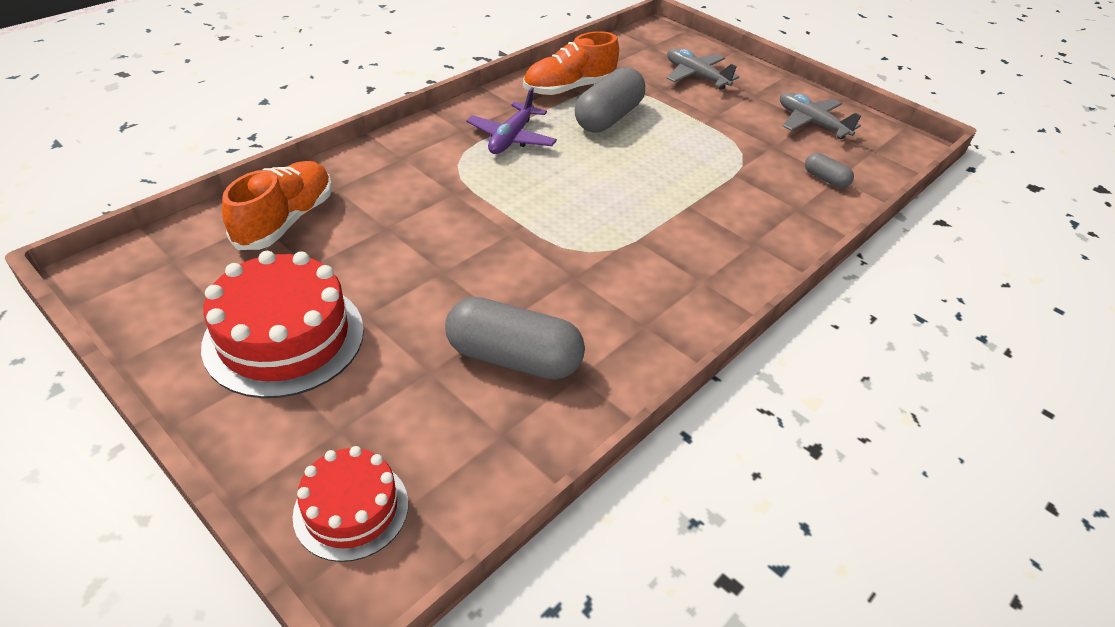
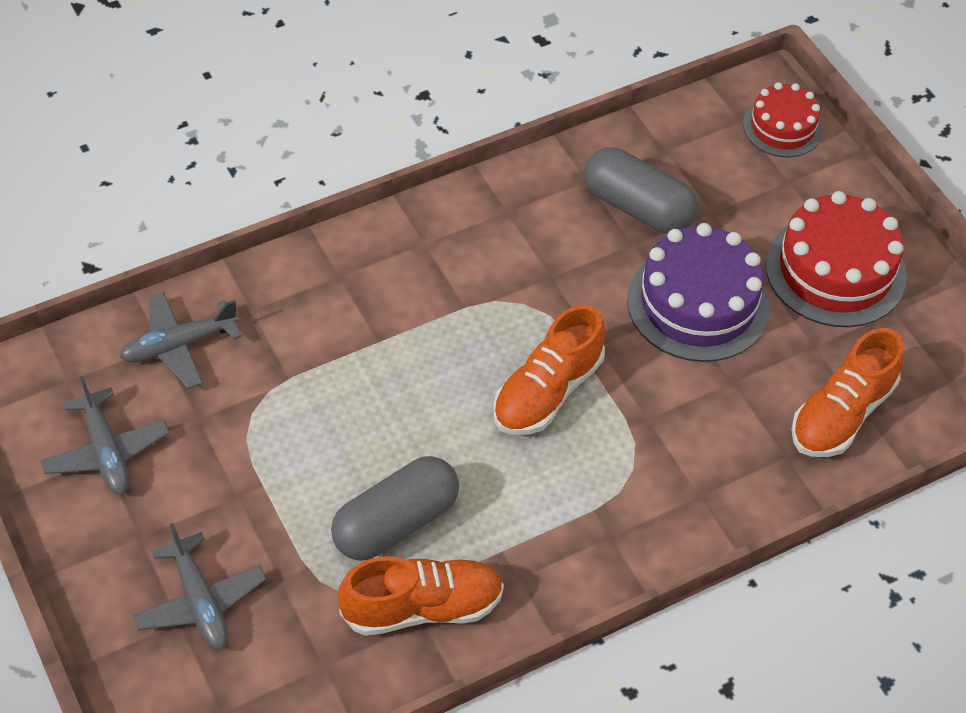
camera: 160 degrees left, 10 degrees up
purple plane [466,87,557,154] -> none
grey capsule [805,153,854,188] -> grey plane [119,292,241,389]
none -> orange shoe [493,305,605,435]
none -> purple cake [627,223,770,362]

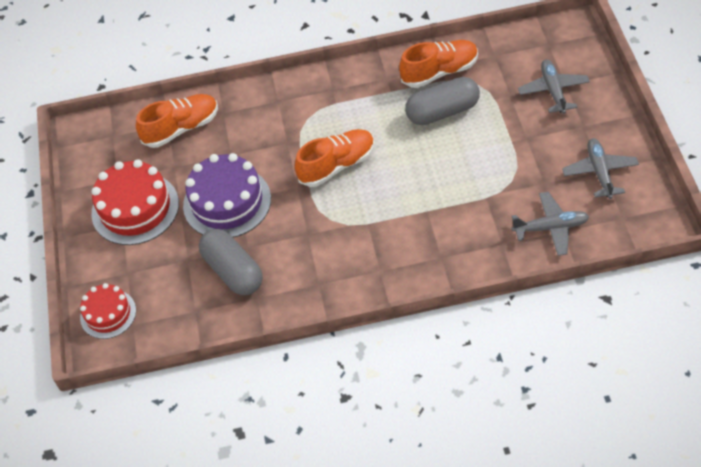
camera: 155 degrees left, 0 degrees up
orange shoe [338,556,504,636] -> orange shoe turned 150 degrees clockwise [399,40,478,88]

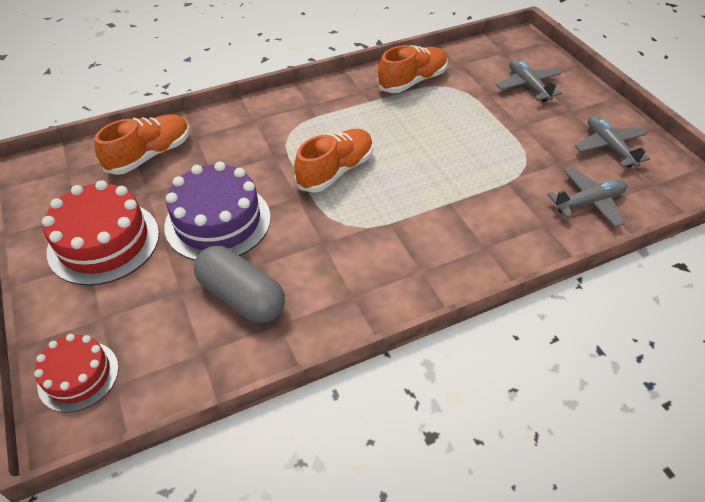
camera: 20 degrees left, 5 degrees down
grey capsule [405,77,480,125] -> none

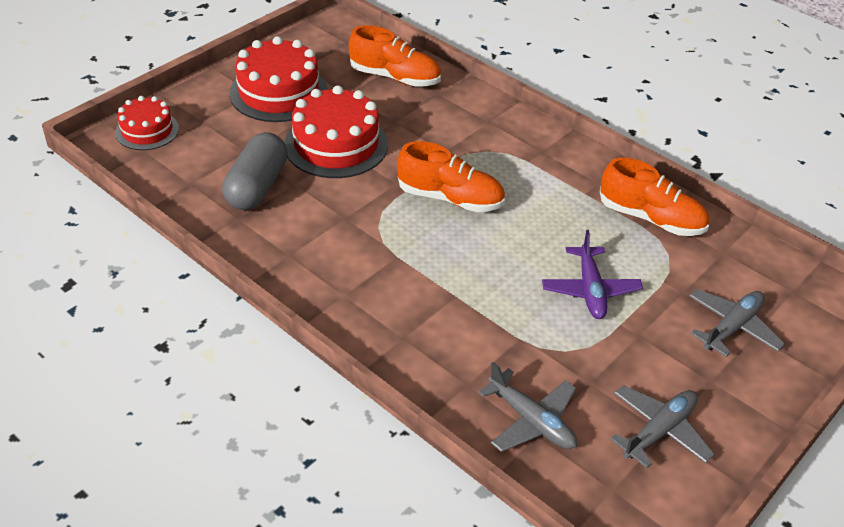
camera: 65 degrees right, 5 degrees down
purple cake [164,161,271,260] -> red cake [284,85,388,178]
none -> purple plane [542,230,643,319]

